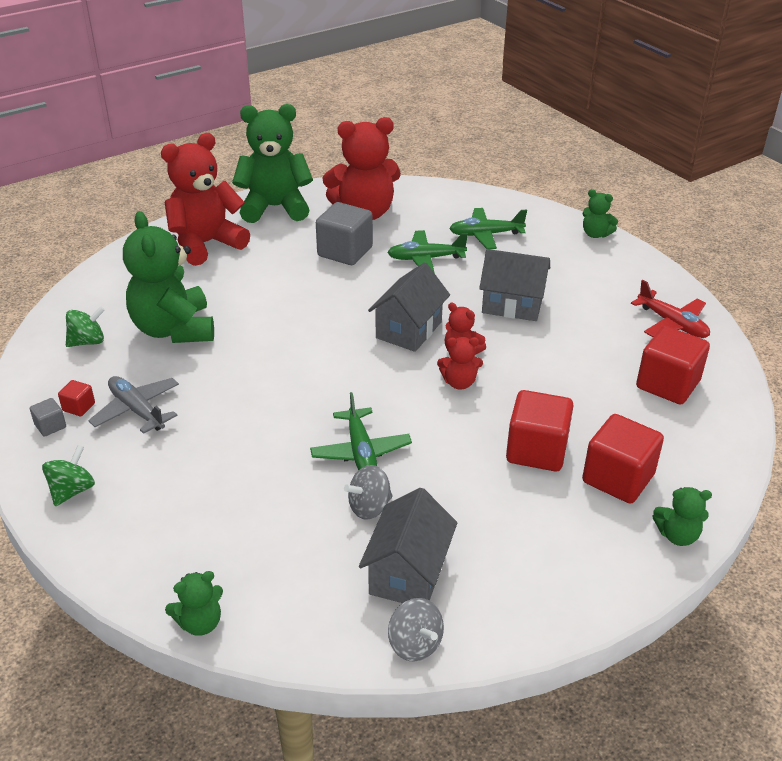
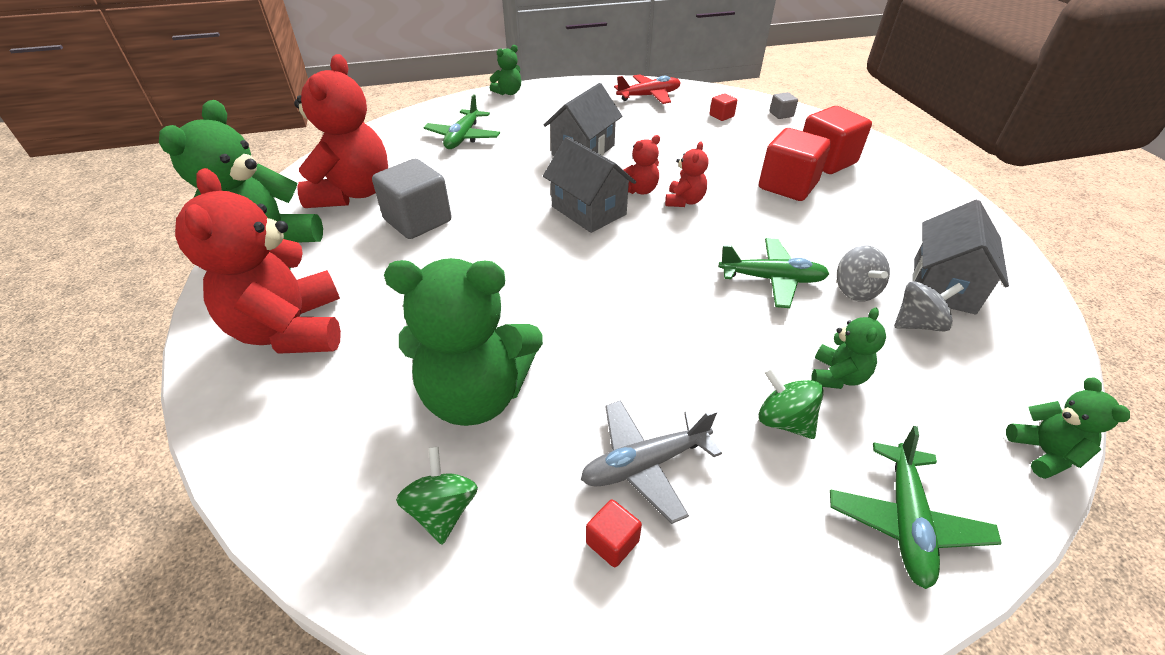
camera: 70 degrees left, 5 degrees up
grey cube [30,398,66,437] -> grey cube moved to [769,92,798,119]
green spinning top [42,445,95,506] -> green spinning top moved to [759,367,824,439]
grey house [359,488,457,603] -> grey house turned 75 degrees clockwise [913,200,1009,314]
green plane [387,230,468,273] -> green plane moved to [830,426,1002,589]
grey spinning top [388,598,444,661] -> grey spinning top moved to [894,281,964,331]
red cube [636,326,710,404] -> red cube [710,93,737,121], size x0.46
green teddy bear [652,487,712,546] -> green teddy bear moved to [811,307,886,389]

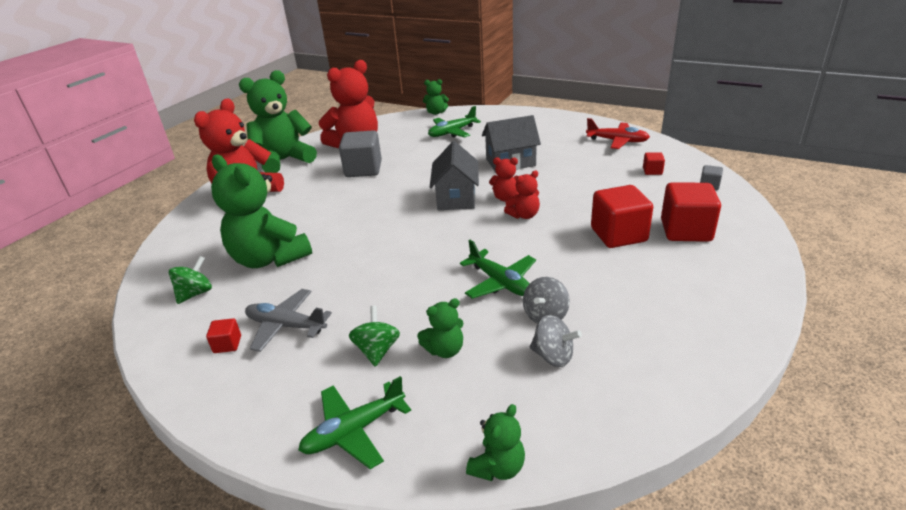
camera: 45 degrees right, 10 degrees down
green teddy bear [490,45,521,95] -> green teddy bear moved to [423,79,449,115]
grey house [913,200,1009,314] -> none

